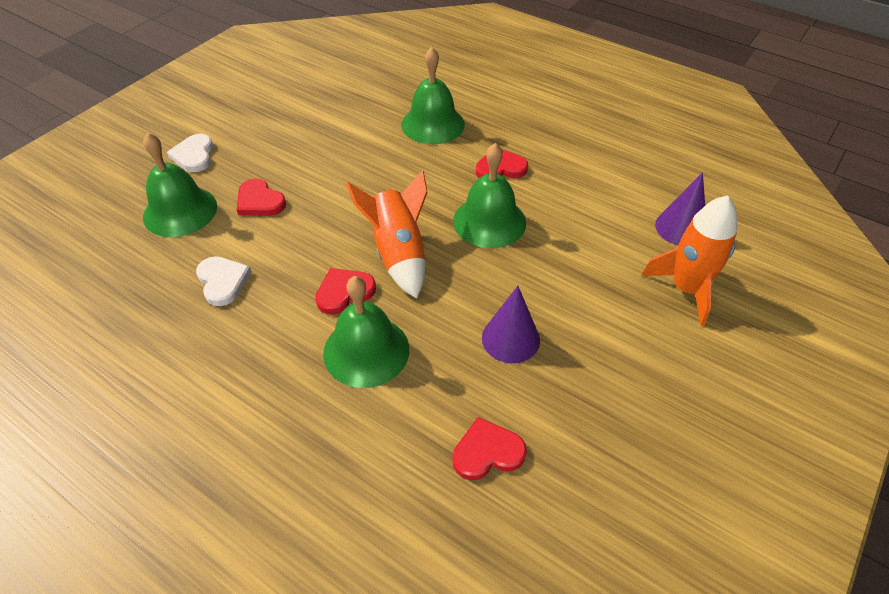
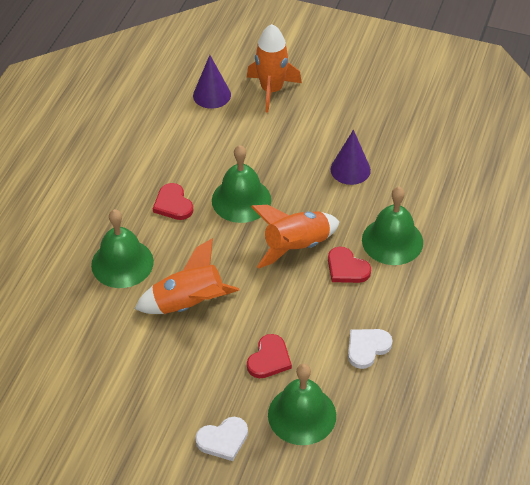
camera: 105 degrees left, 0 degrees up
red heart [452,417,527,480] -> none
none -> orange rocket [134,238,239,314]

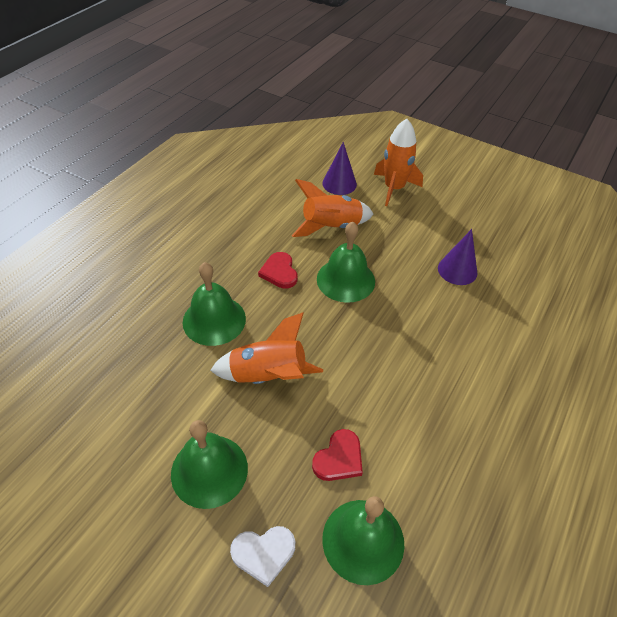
camera: 10 degrees right, 0 degrees up
orange rocket [251,205,339,269] -> orange rocket moved to [292,179,374,237]
red heart [328,246,371,283] -> none
white heart [348,329,393,369] -> none
green bell [362,187,423,265] -> green bell moved to [171,420,248,509]

